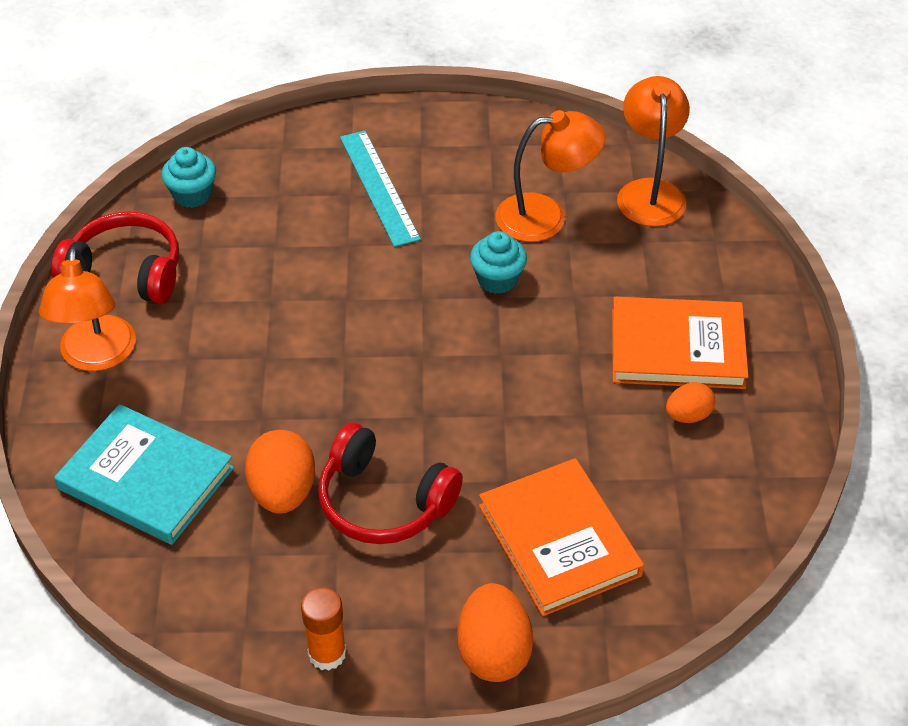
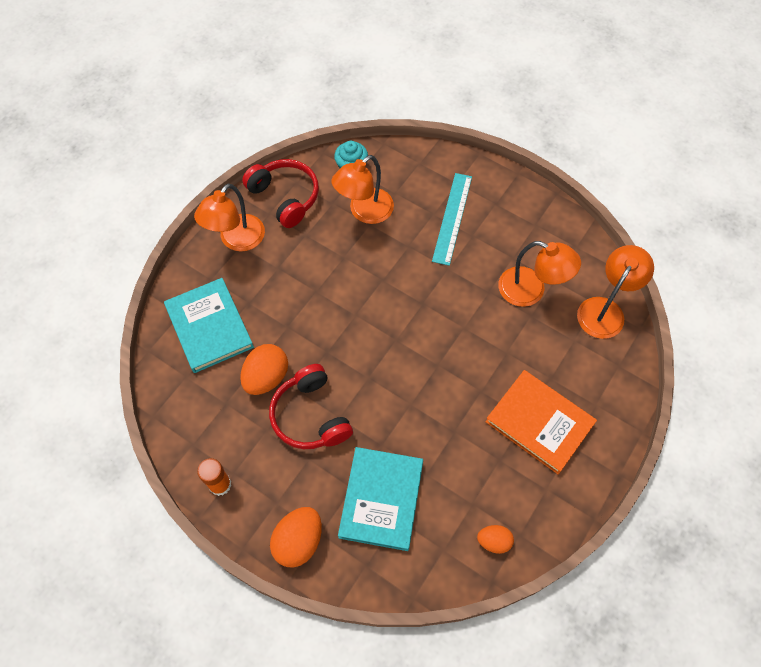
camera: 35 degrees right, 15 degrees up
turquoise cupcake [470,231,527,294] -> none
orange book [479,458,644,616] -> turquoise book [338,447,423,551]
orange egg [666,382,716,423] -> orange egg moved to [477,525,514,554]
none -> orange lamp [331,155,394,224]

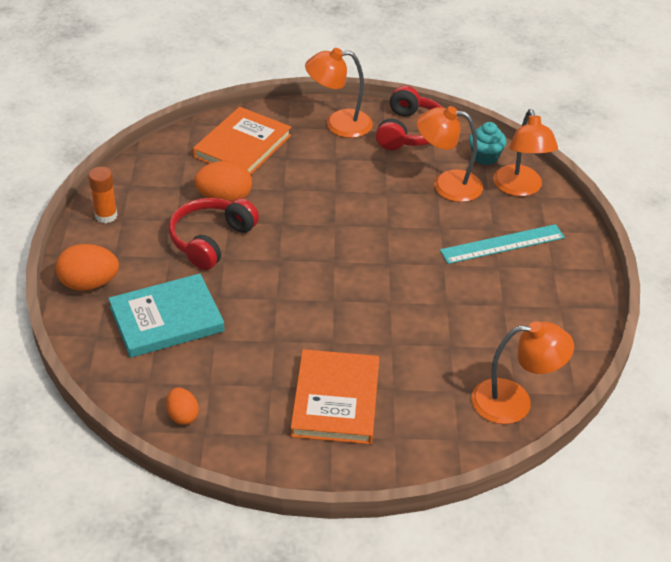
camera: 55 degrees right, 20 degrees down
turquoise book [164,278,254,373] -> orange book [193,107,291,175]
orange lamp [498,241,581,307] -> orange lamp moved to [493,109,558,196]

